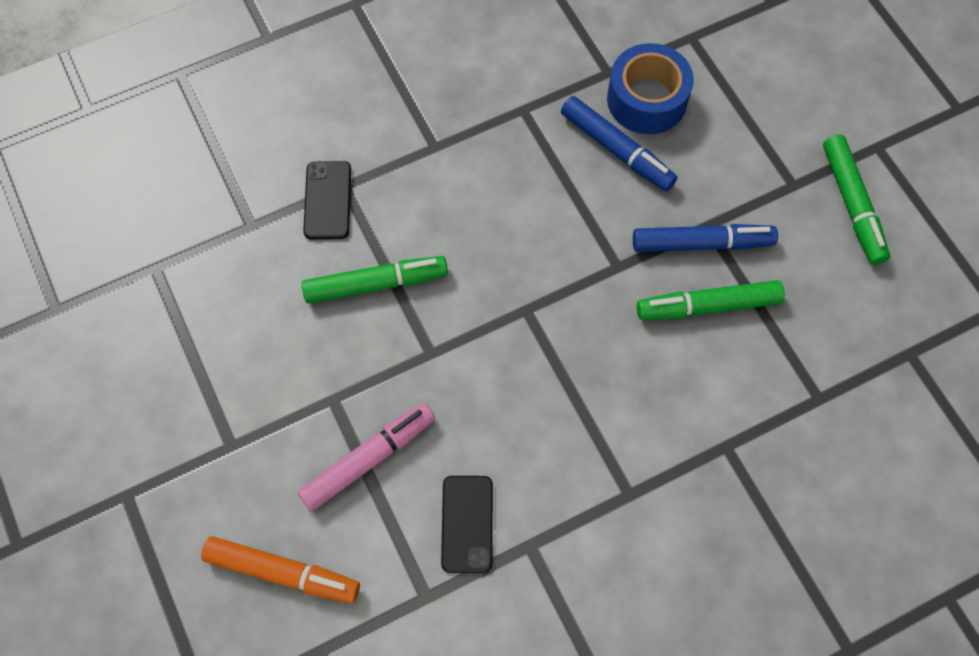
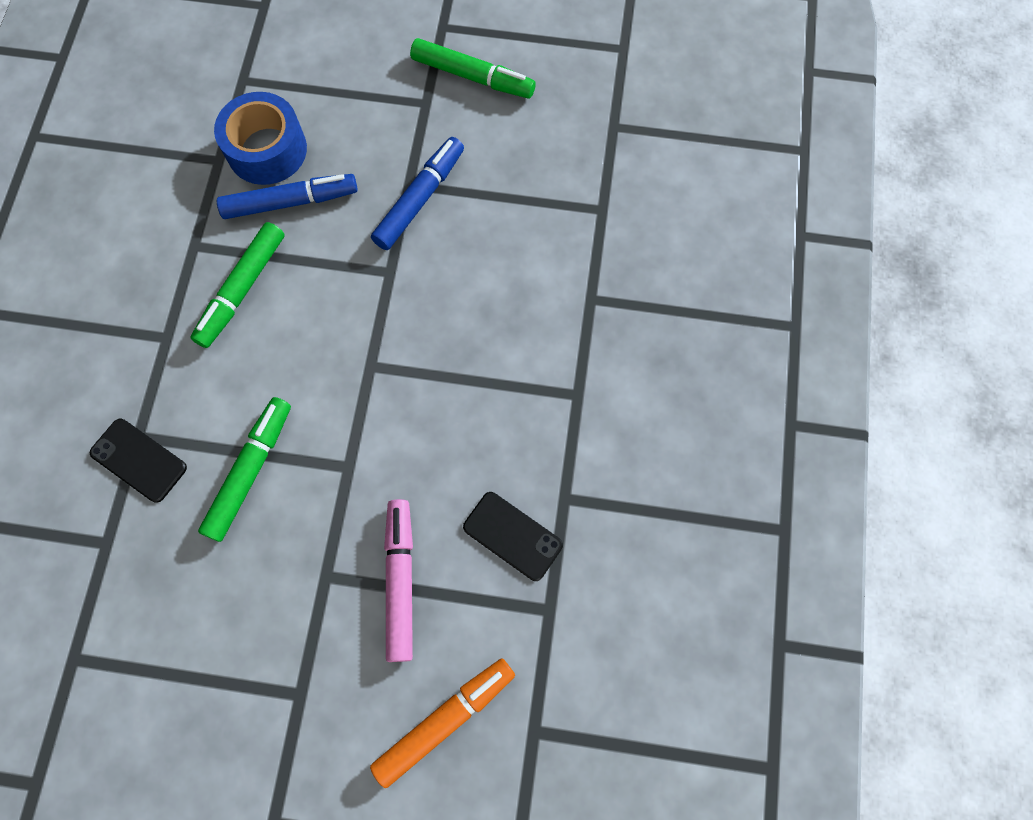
camera: 55 degrees left, 5 degrees up
green marker [637,280,785,320] -> green marker moved to [190,222,285,348]

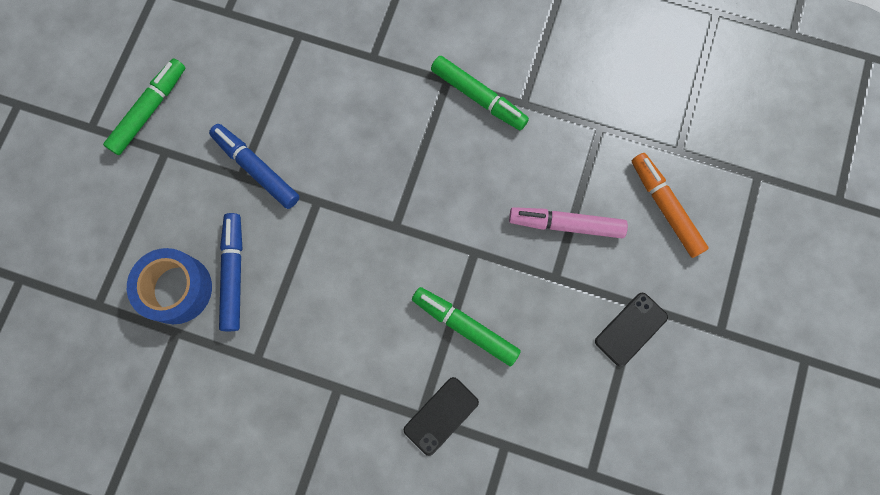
camera: 80 degrees left, 5 degrees up
green marker [190,222,285,348] -> green marker moved to [431,56,529,131]
black phone [463,492,563,581] -> black phone moved to [595,293,668,367]

